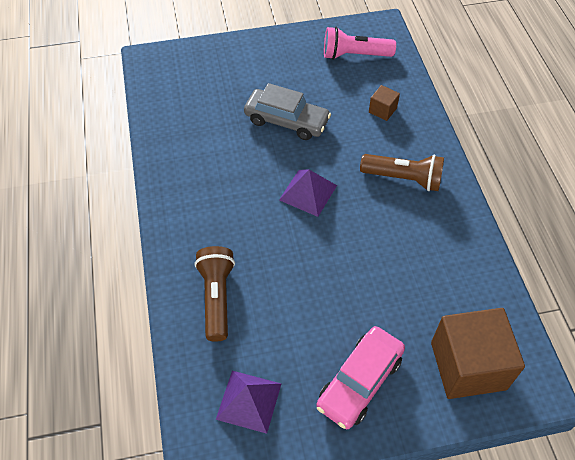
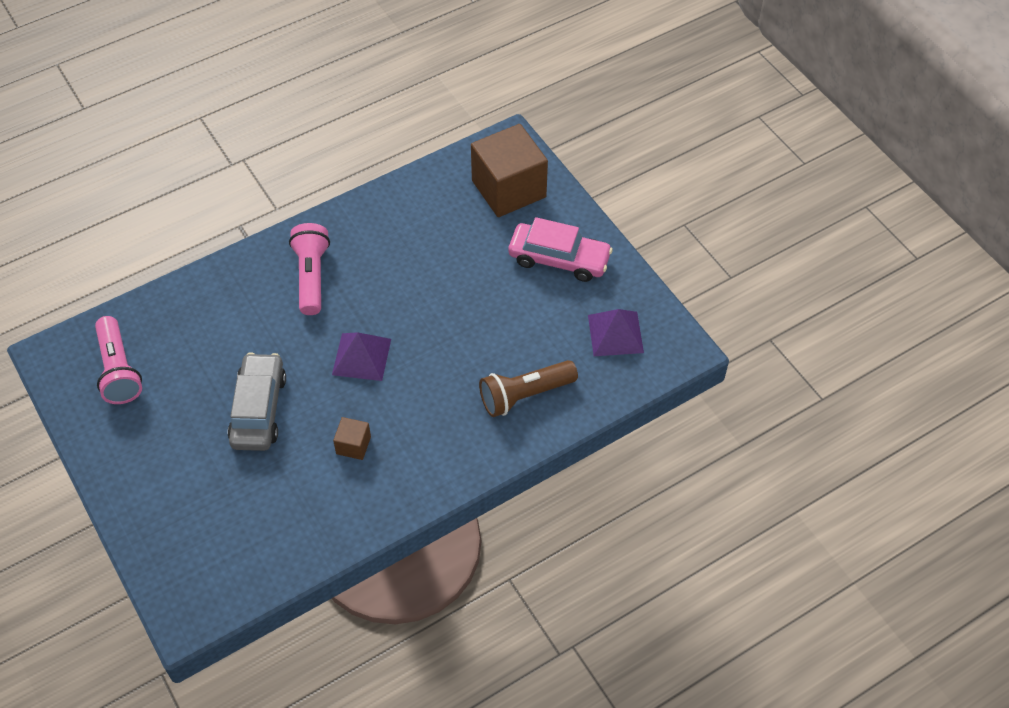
camera: 110 degrees left, 0 degrees up
brown flashlight [360,154,444,191] -> pink flashlight [289,223,330,315]
brown cube [369,85,400,121] -> brown cube moved to [333,417,371,460]

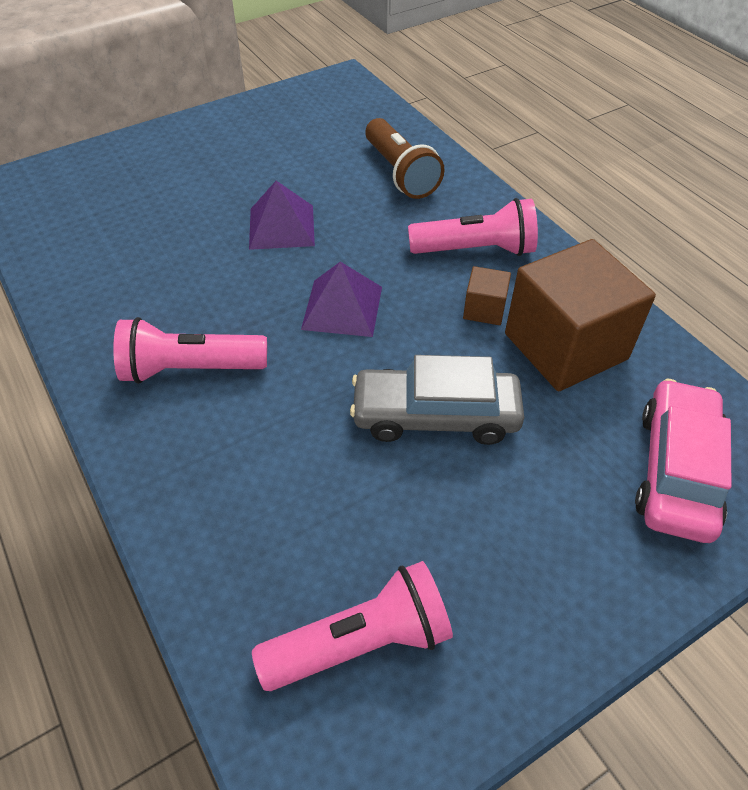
camera: 90 degrees left, 5 degrees down
brown cube [471,124,548,217] -> brown cube moved to [505,239,656,391]
pink car [509,217,613,282] -> pink car moved to [635,379,732,543]
purple pyramid [588,309,644,356] -> purple pyramid moved to [249,181,315,250]
none -> pink flashlight [408,198,538,256]

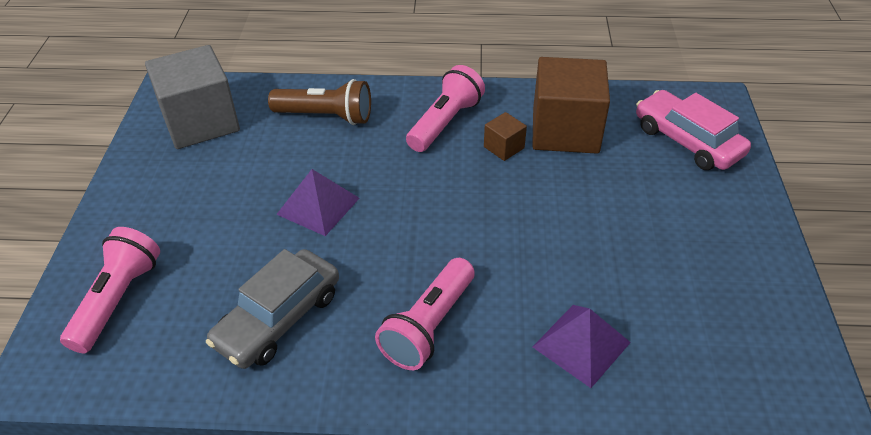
camera: 55 degrees left, 5 degrees down
pink flashlight [252,561,453,691] -> pink flashlight moved to [60,227,160,353]
purple pyramid [301,262,382,337] -> purple pyramid moved to [533,305,631,388]
grey car [350,355,524,445] -> grey car moved to [206,249,339,369]
none -> grey cube [145,45,240,149]

